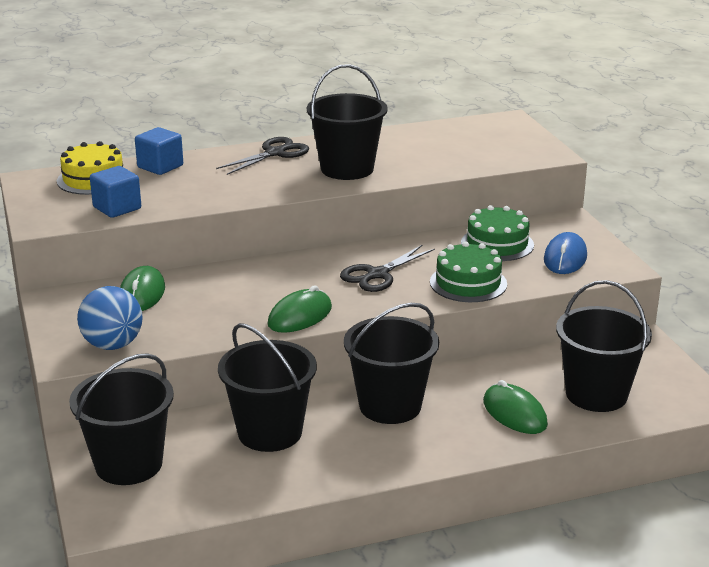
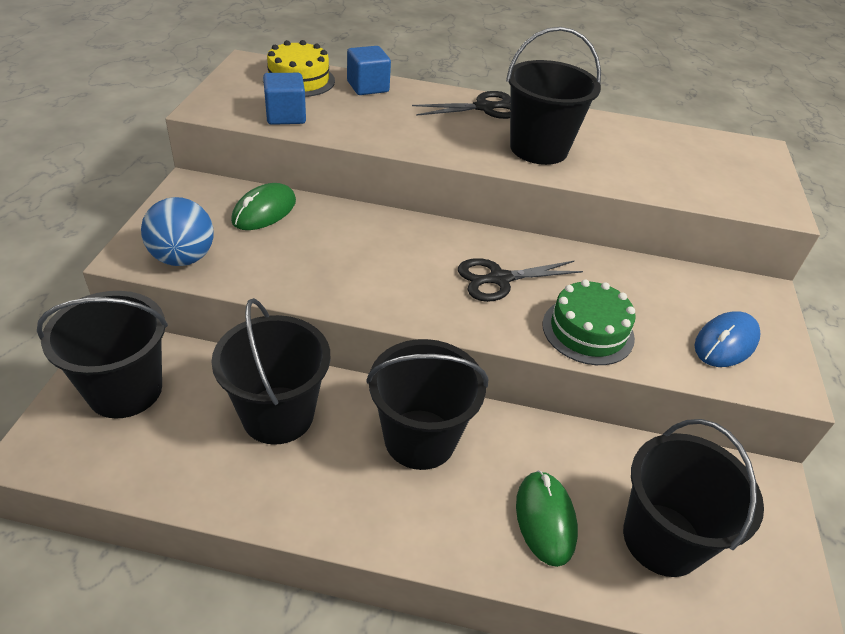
camera: 25 degrees right, 15 degrees up
green mouse [267,285,332,333] -> none
green cake [461,205,534,261] -> none

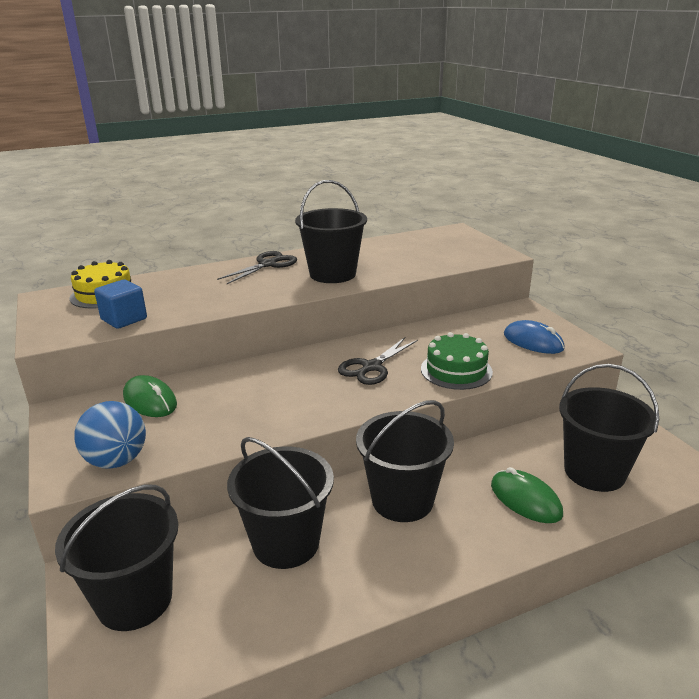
camera: 30 degrees left, 15 degrees down
green mouse [231,183,296,230] -> green mouse turned 45 degrees counterclockwise [123,375,177,417]
blue cube [347,46,391,95] -> none
blue mouse [695,311,760,367] -> blue mouse turned 60 degrees counterclockwise [504,320,565,354]

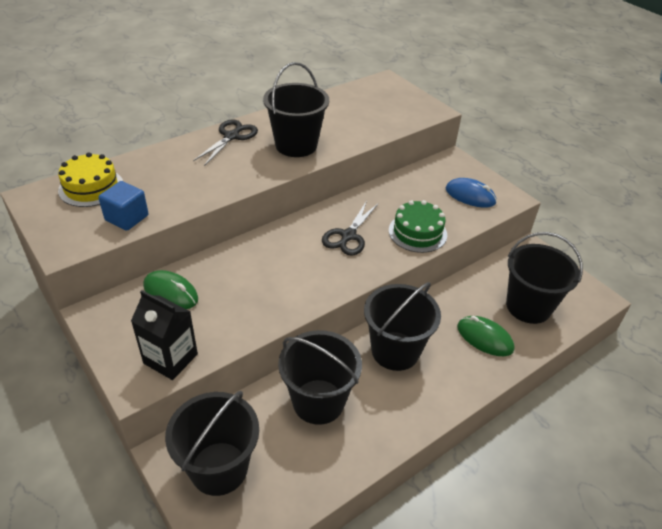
camera: 15 degrees left, 15 degrees up
blue ball [74,401,146,469] -> black carton [131,290,198,380]

